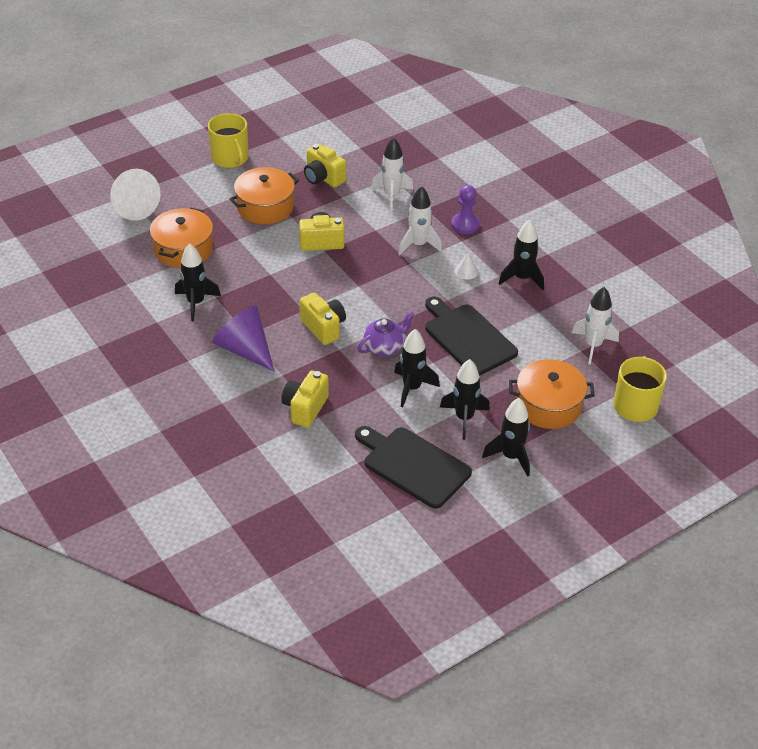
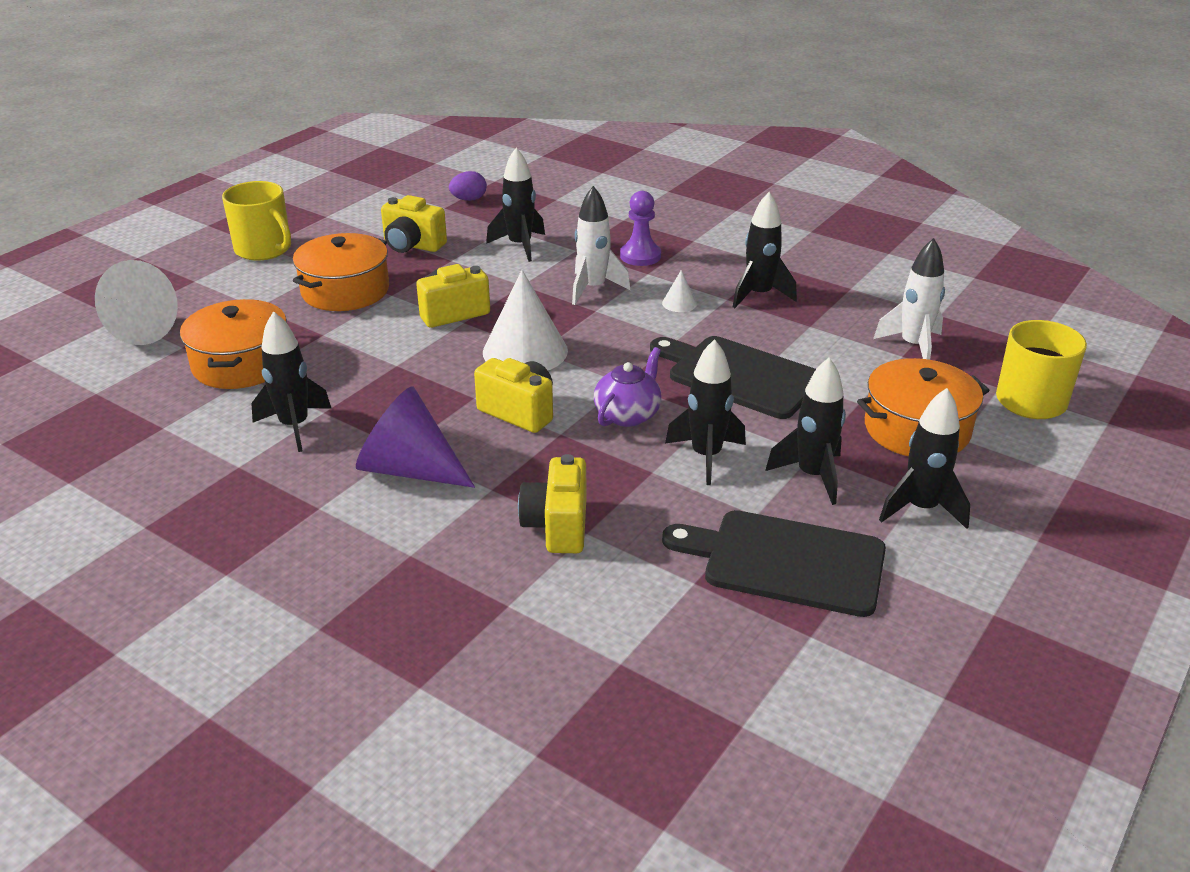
camera: 20 degrees left, 10 degrees down
white rocket [371,137,413,211] -> black rocket [486,148,545,262]
none -> purple egg [449,171,487,201]
none -> white cone [483,270,568,370]

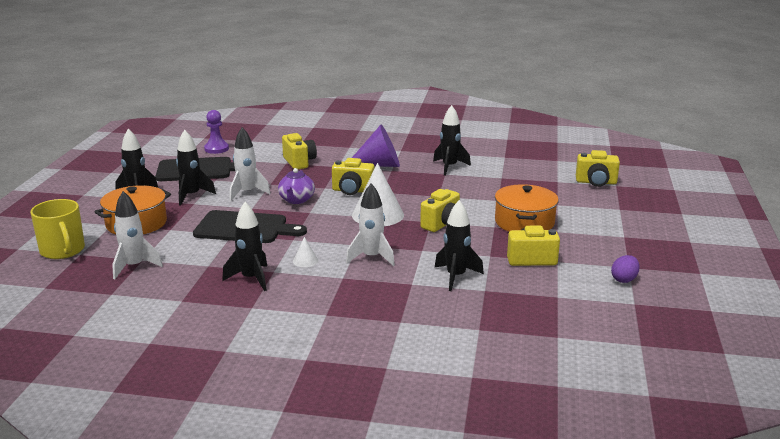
camera: 155 degrees right, 10 degrees down
white cone [95,260,178,345] -> yellow camera [576,150,620,187]
orange pot [180,299,287,389] -> none
yellow mug [222,181,291,261] -> none
purple egg [449,171,487,201] -> purple egg moved to [611,255,640,283]
purple pawn [620,191,661,266] -> purple pawn moved to [204,110,229,154]
black rocket [665,339,746,485] -> white rocket [229,127,271,201]

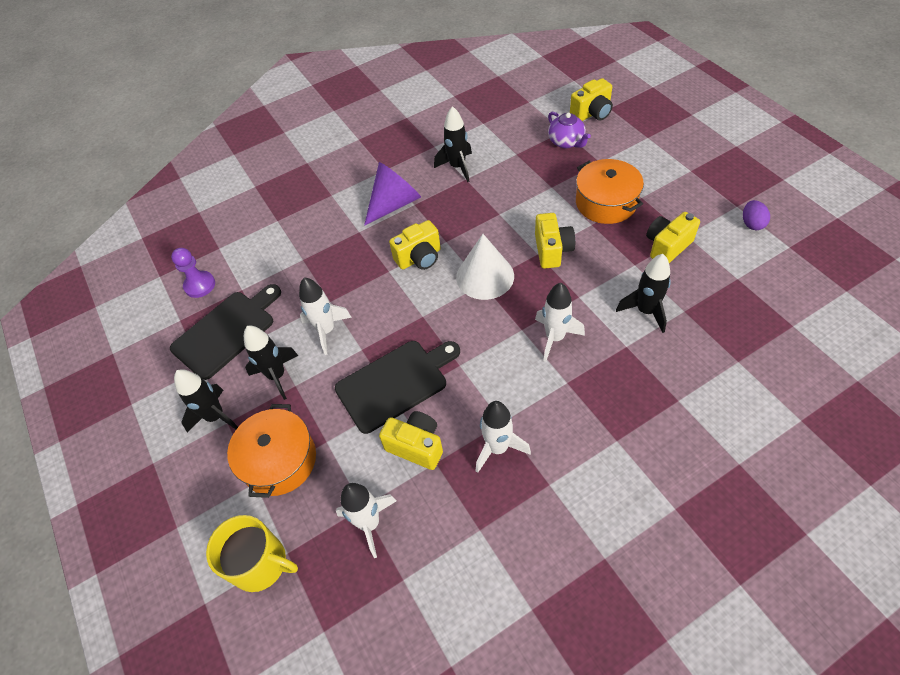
camera: 35 degrees left, 30 degrees up
black rocket [222,202,267,291] -> white rocket [476,401,531,473]
purple teapot [278,168,315,204] -> purple teapot moved to [548,112,591,148]
yellow camera [282,133,317,169] -> yellow camera moved to [379,411,443,470]
white cone [293,237,318,267] -> none

